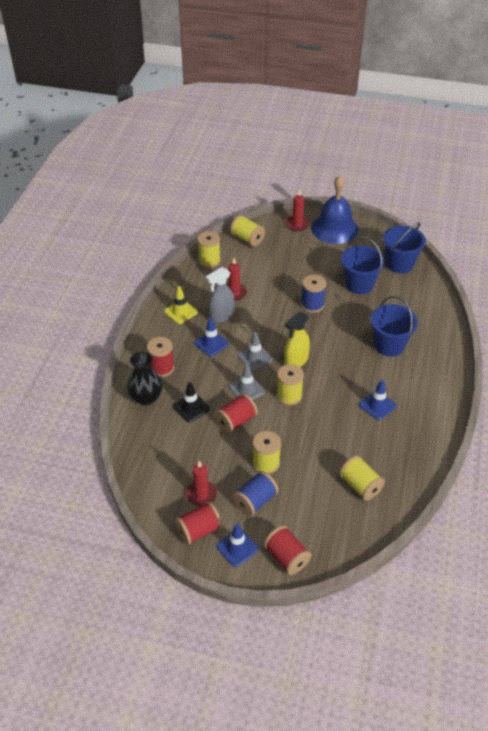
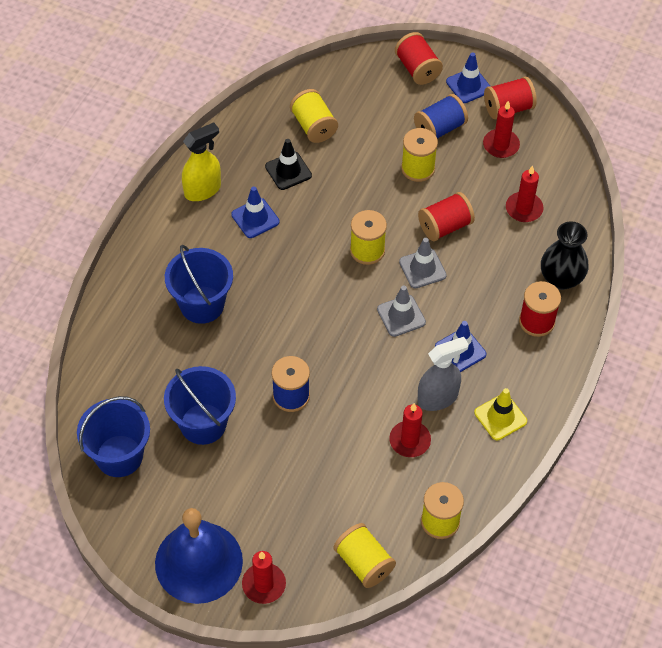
camera: 170 degrees left, 10 degrees up
black traffic cone [173,382,210,422] -> black traffic cone moved to [265,139,312,190]
yellow spray bottle [284,312,310,367] -> yellow spray bottle moved to [182,123,221,201]
none -> red candle [506,165,544,222]

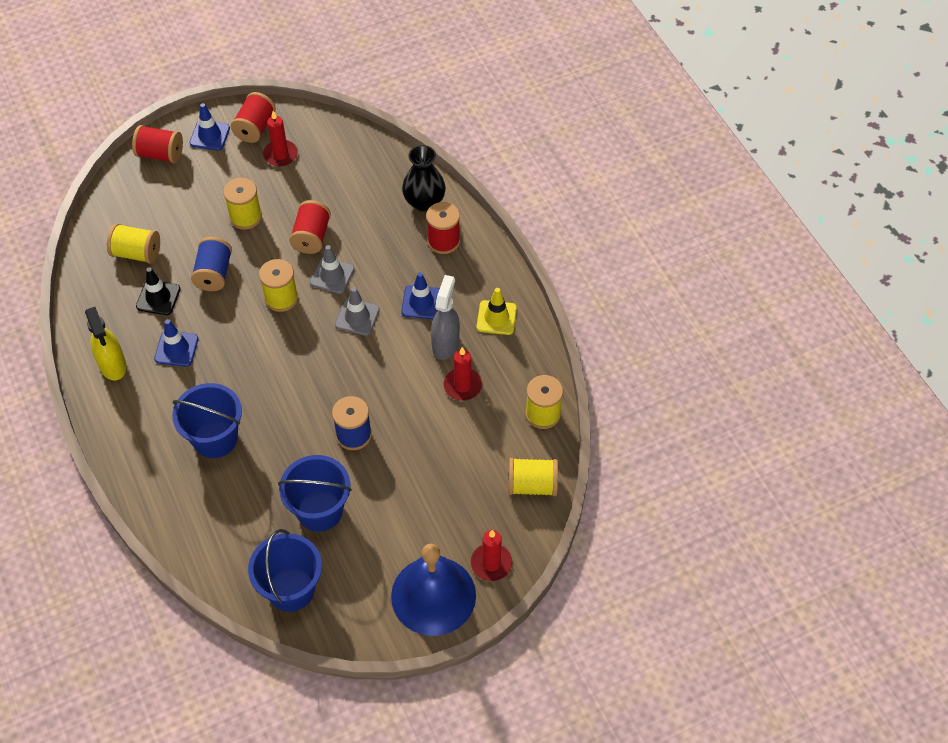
camera: 50 degrees left, 0 degrees up
yellow spray bottle [182,123,221,201] -> yellow spray bottle turned 150 degrees clockwise [85,307,127,380]
blue spool [414,94,468,138] -> blue spool moved to [191,237,232,291]
red candle [506,165,544,222] -> none

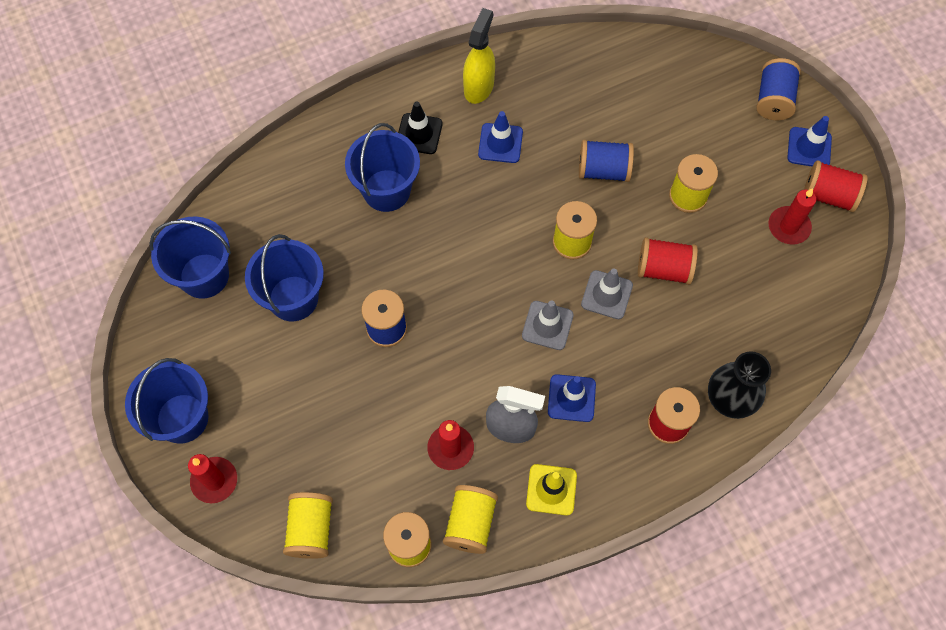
camera: 90 degrees right, 10 degrees up
yellow spray bottle [85,307,127,380] -> yellow spray bottle turned 135 degrees clockwise [463,8,495,104]
yellow spool [107,223,160,264] -> yellow spool moved to [443,485,498,554]
red spool [132,125,183,163] -> blue spool [757,58,801,120]
black traffic cone [136,267,181,315] -> black traffic cone moved to [398,102,443,154]
blue bell [391,544,476,636] -> blue bucket [125,358,208,444]

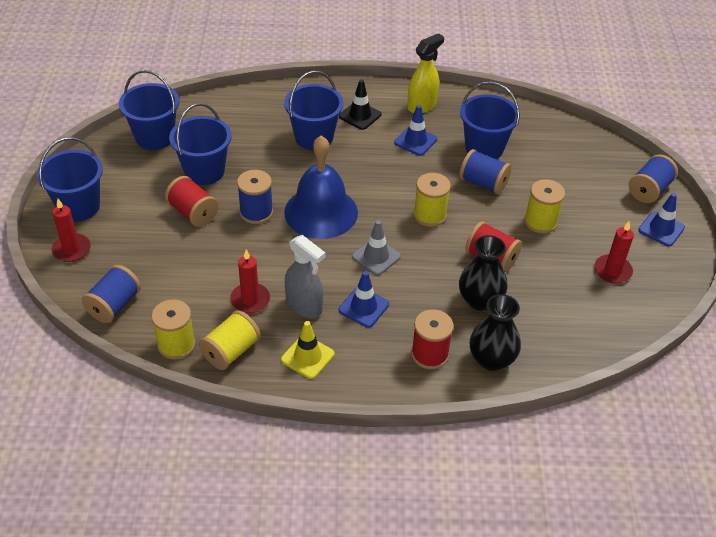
camera: 25 degrees right, 20 degrees down
yellow spool [283,492,333,559] -> blue spool [82,265,141,323]
grey traffic cone [581,269,633,319] -> none
red spool [804,161,867,212] -> red spool moved to [165,176,218,227]
none -> blue bell [284,136,358,239]
none -> black vase [459,235,508,311]
none -> blue bucket [460,82,520,159]

